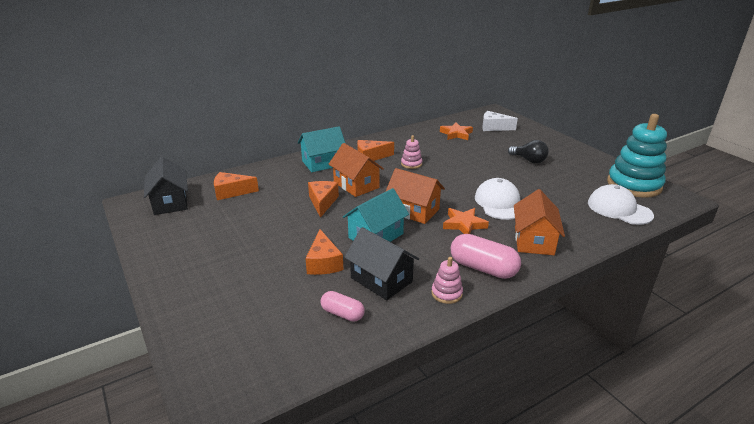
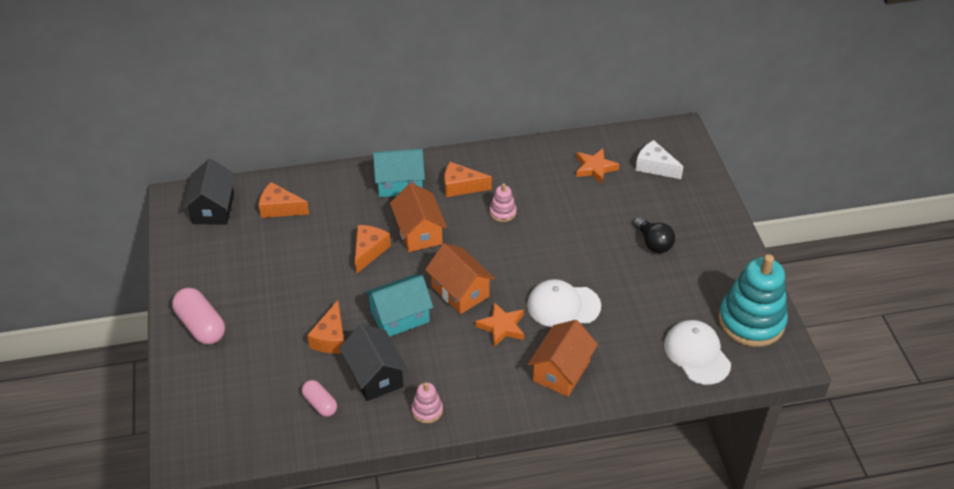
camera: 20 degrees right, 15 degrees up
pink capsule [451,234,521,279] -> pink capsule moved to [172,288,225,345]
white cap [475,178,520,220] -> white cap turned 105 degrees counterclockwise [527,279,601,327]

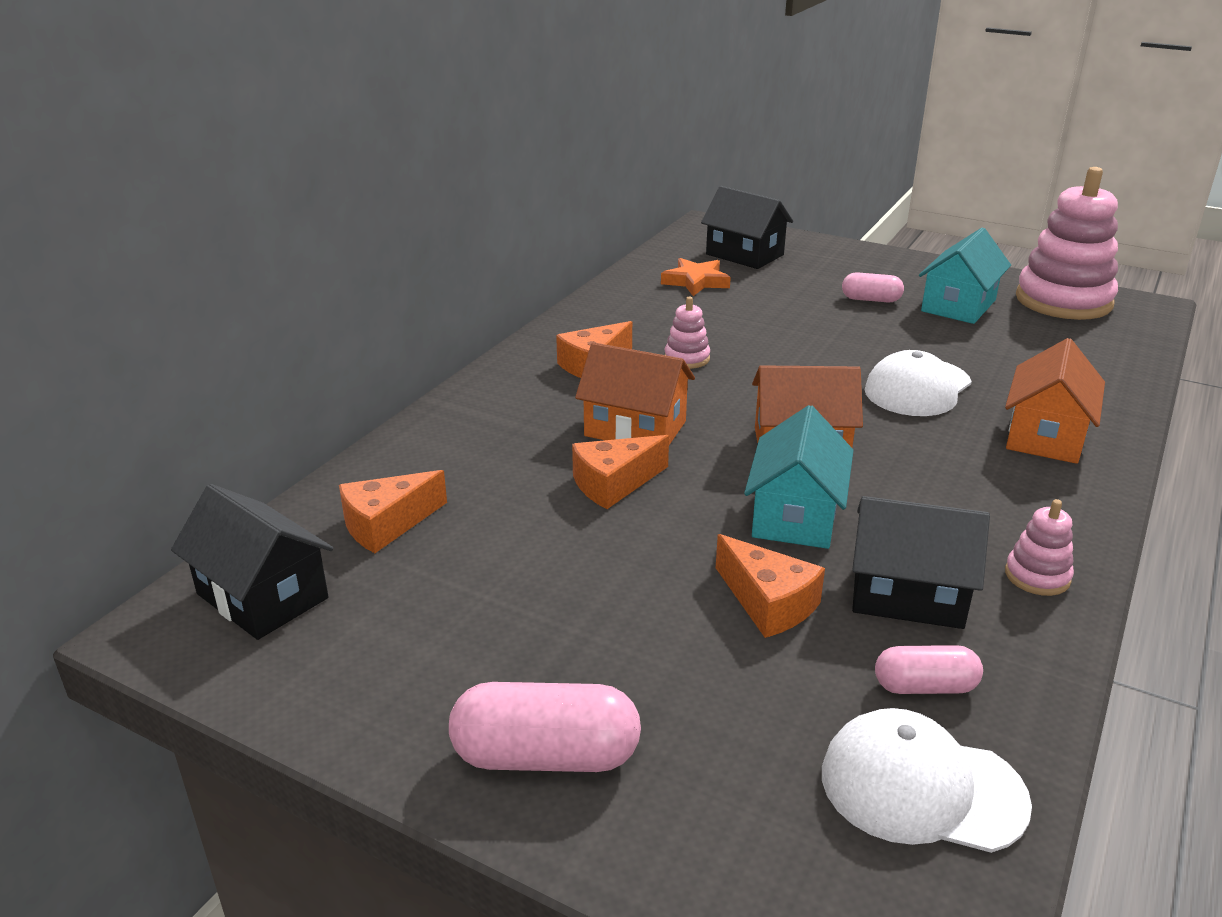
camera: 50 degrees left, 15 degrees down
orange cheese [355,225,391,274] -> orange cheese turned 90 degrees counterclockwise [572,435,669,509]
turquoise house [373,149,425,197] -> turquoise house moved to [919,227,1011,324]
orange star [475,302,524,347] -> none
orange house [528,320,598,397] -> orange house turned 45 degrees clockwise [1005,338,1105,464]
black light bulb [634,217,675,253] -> pink capsule [842,272,904,302]
white cheese [635,140,684,179] -> black house [701,186,793,269]
white cap [664,320,731,385] -> white cap moved to [822,708,1032,853]
turquoise stacking toy [718,254,788,347] -> pink stacking toy [1016,167,1118,320]

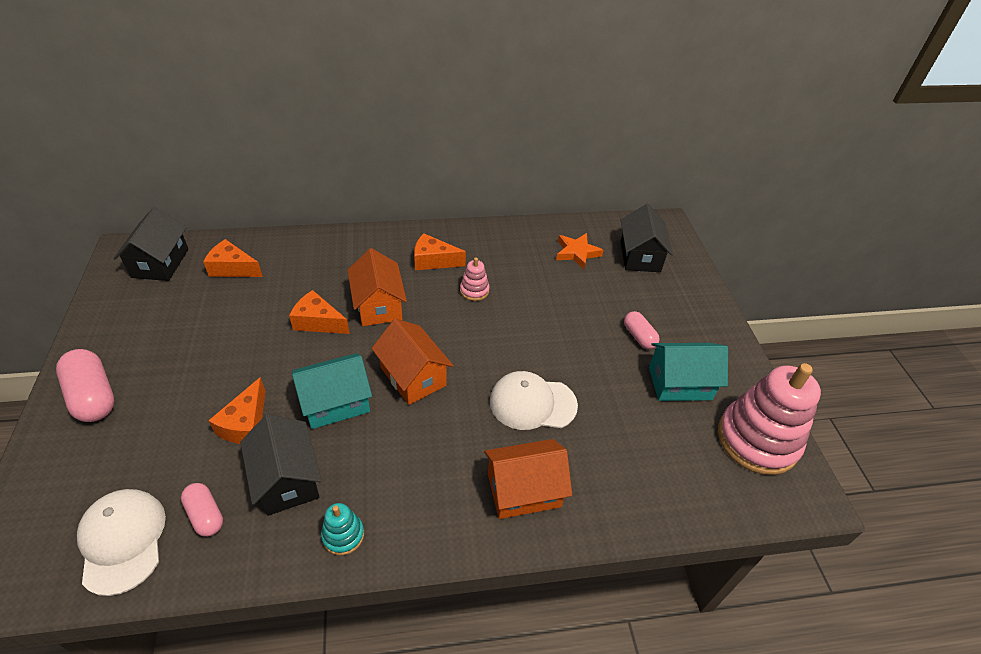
camera: 50 degrees right, 15 degrees up
pink stacking toy [1005,499,1074,596] -> turquoise stacking toy [321,503,364,555]

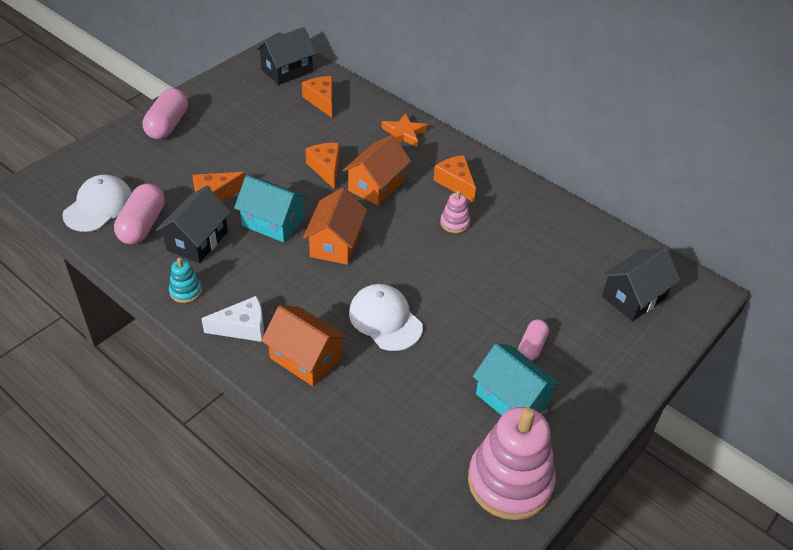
camera: 50 degrees right, 0 degrees up
pink capsule [181,483,223,537] -> pink capsule [114,184,165,244], size x1.66
orange star [556,233,604,269] -> orange star moved to [381,113,428,147]
none -> white cheese [201,296,264,342]

